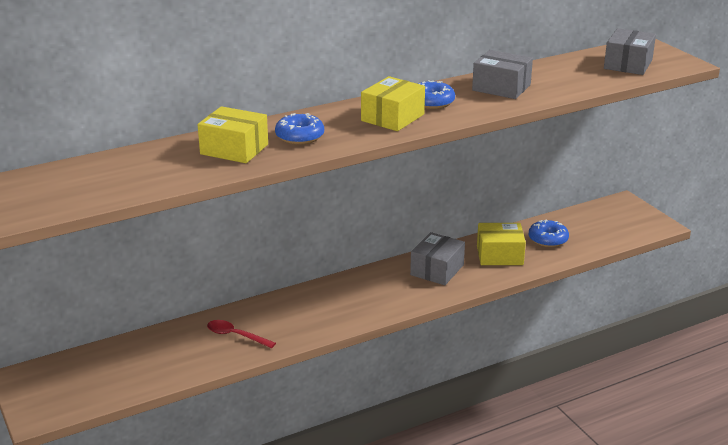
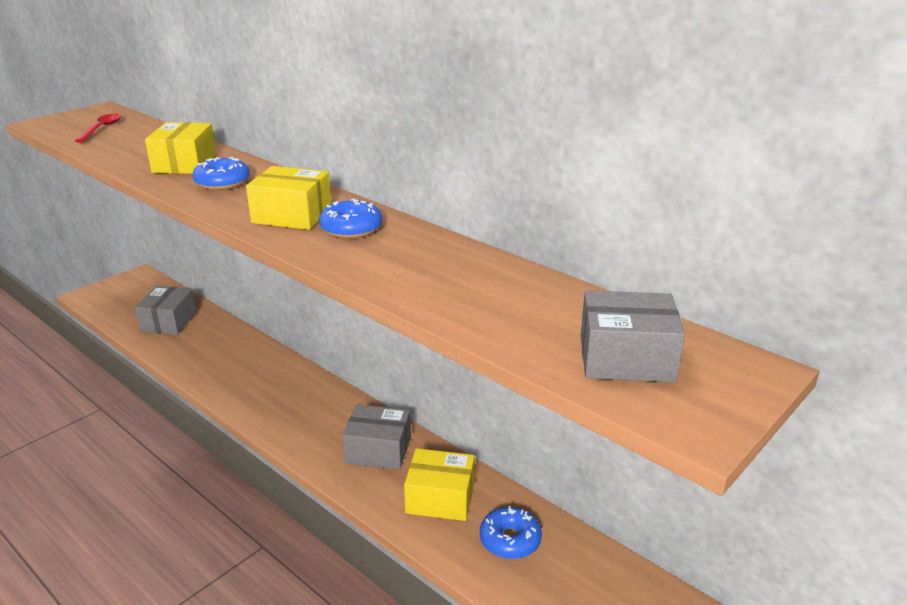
camera: 70 degrees right, 0 degrees up
red spoon [207,320,276,348] -> red spoon moved to [75,114,121,143]
grey box [472,50,533,99] -> grey box moved to [135,286,197,335]
yellow box [477,223,526,265] -> yellow box turned 60 degrees counterclockwise [404,448,475,521]

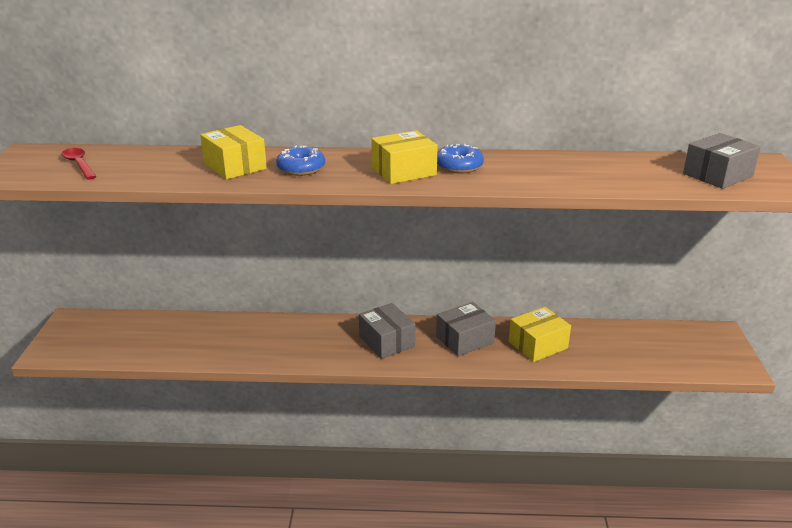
camera: 40 degrees left, 0 degrees up
grey box [135,286,197,335] -> grey box moved to [359,303,416,359]
blue donut [480,506,542,559] -> none

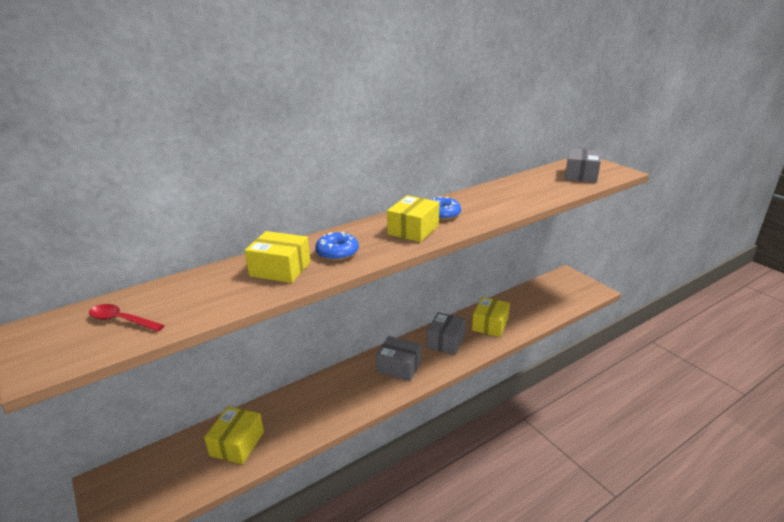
camera: 35 degrees left, 0 degrees up
none -> yellow box [204,406,264,464]

